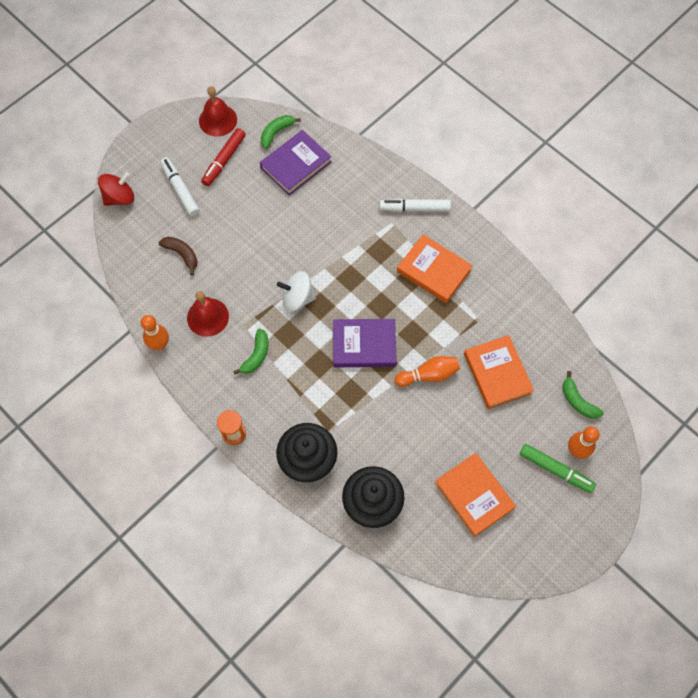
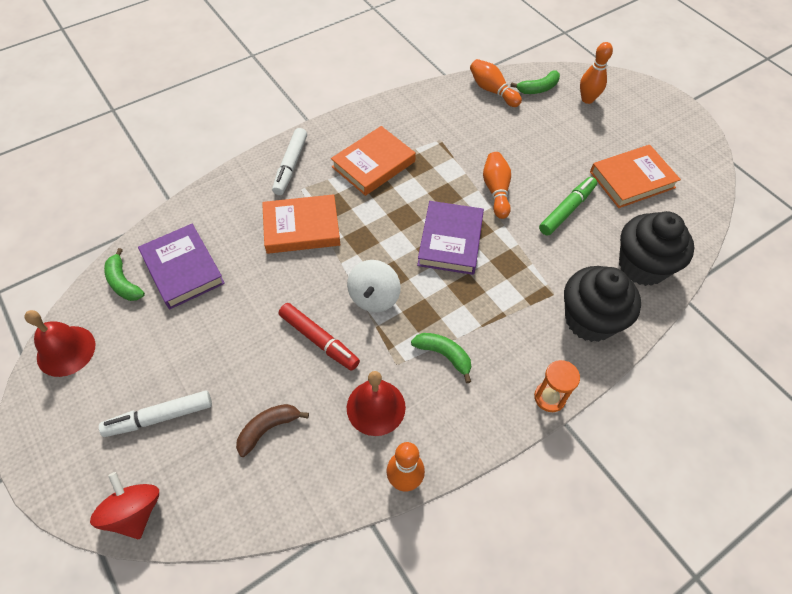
camera: 80 degrees left, 10 degrees down
red marker [201,128,246,186] -> red marker moved to [279,303,360,371]
orange book [464,335,534,409] -> orange book moved to [262,194,340,254]
green marker [519,444,596,493] -> green marker moved to [539,177,597,236]
none -> orange bowling pin [470,59,522,107]

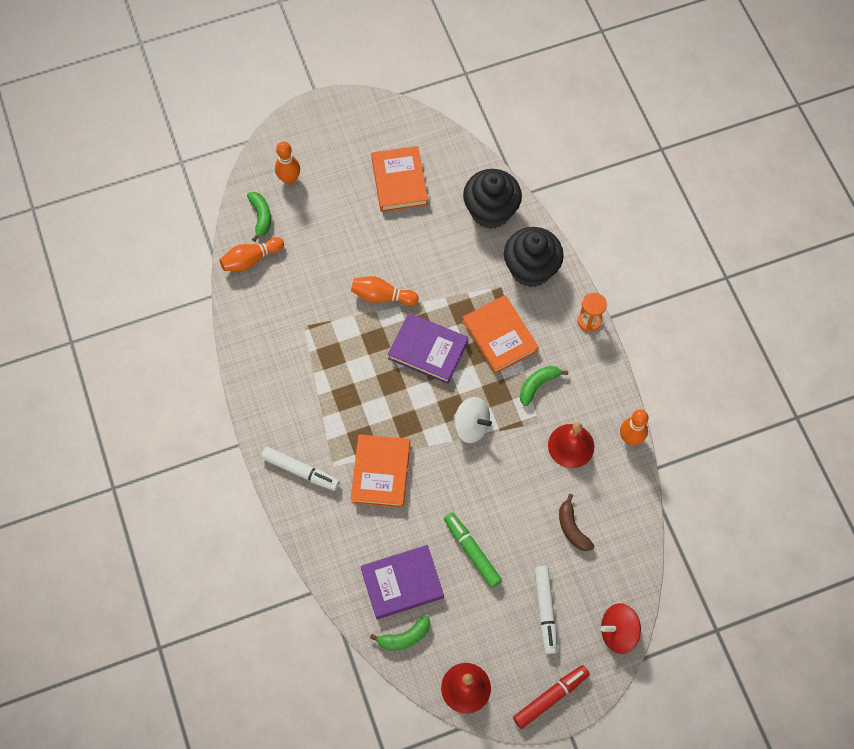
camera: 75 degrees left, 10 degrees up
red marker [279,303,360,371] -> red marker moved to [513,665,590,729]
orange book [331,126,416,196] -> orange book moved to [462,295,539,374]
green marker [539,177,597,236] -> green marker moved to [444,512,502,588]

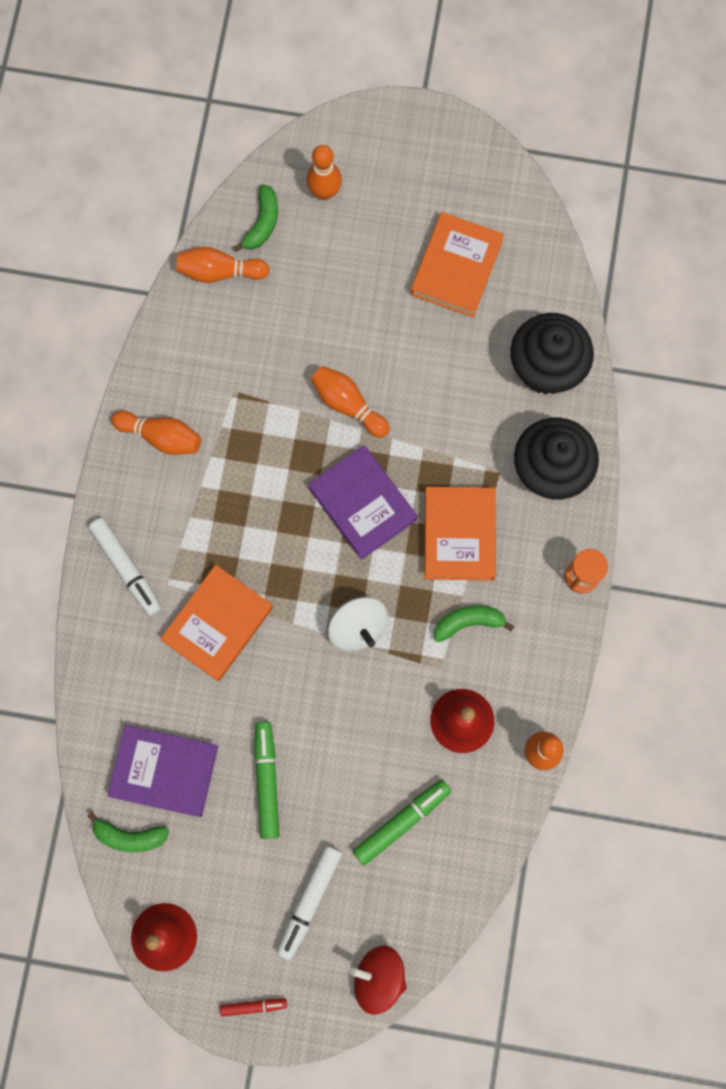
camera: 30 degrees right, 10 degrees up
red marker [513,665,590,729] -> red marker [220,999,287,1017], size x0.56
brown banana [559,494,594,551] -> green marker [353,780,451,866]
none -> orange bowling pin [111,411,201,455]

